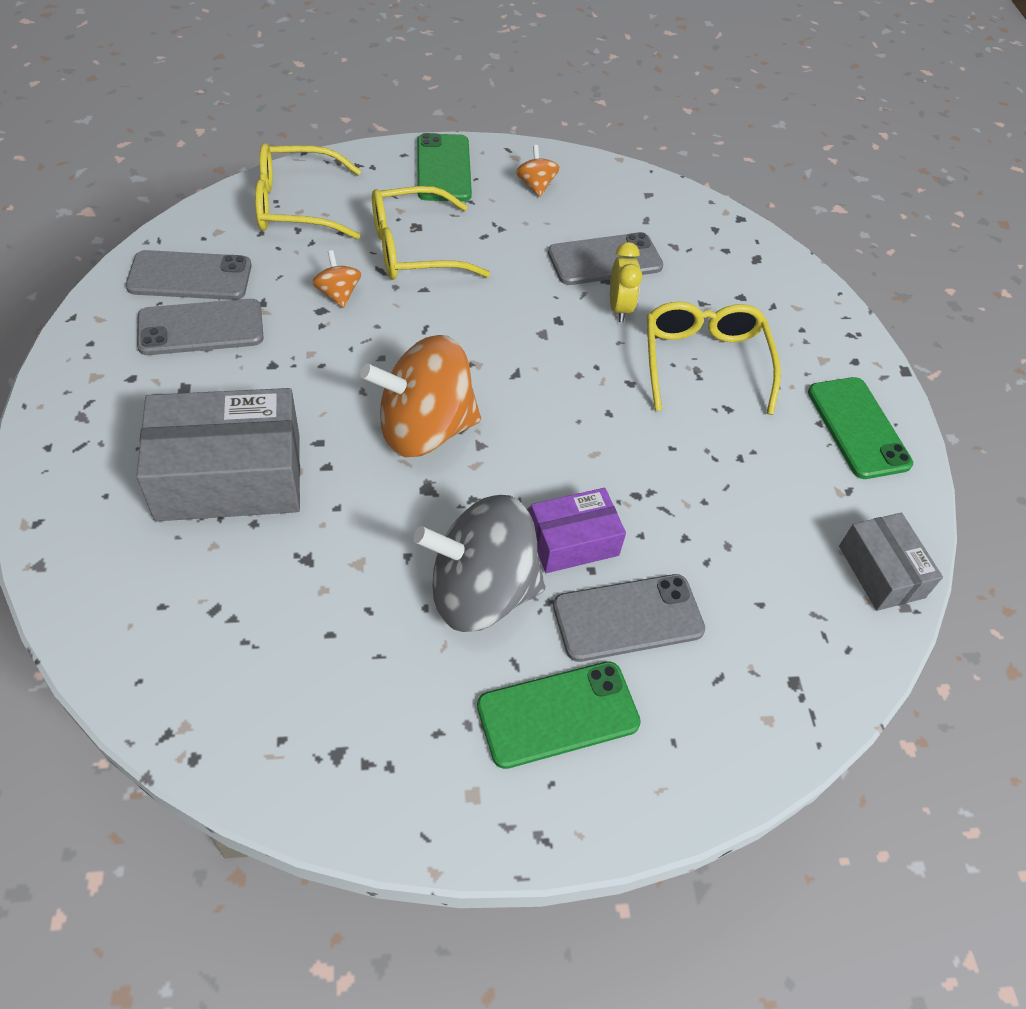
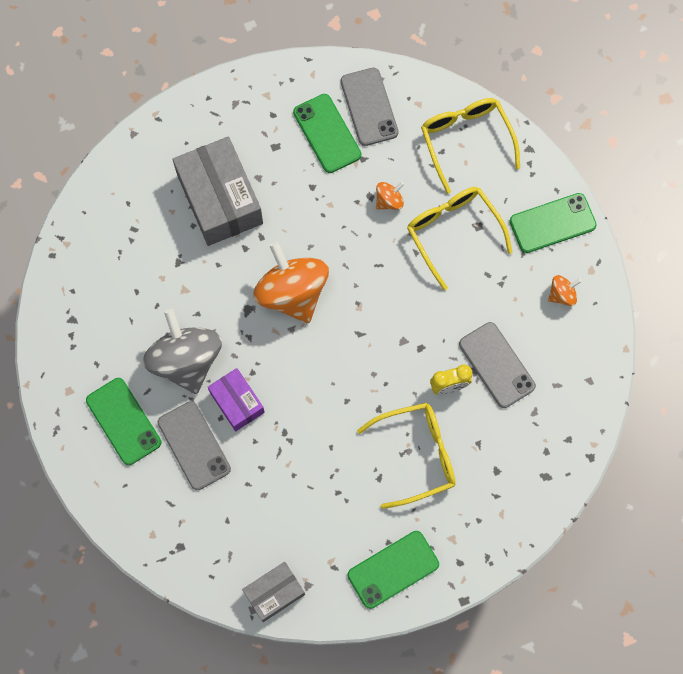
camera: 80 degrees right, 20 degrees up
grey phone [137,299,264,355] -> green phone [293,94,361,173]

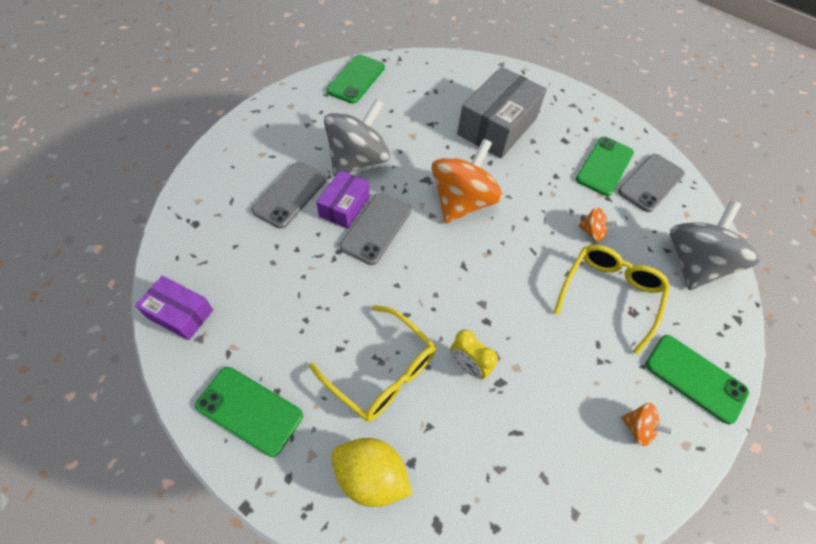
camera: 55 degrees right, 15 degrees down
green phone [86,378,161,465] -> green phone moved to [326,54,385,104]
grey box [242,562,305,622] -> purple box [135,276,213,341]
yellow glasses [421,98,520,194] -> grey spinning top [670,201,760,290]
grey phone [459,322,536,408] -> grey phone moved to [340,193,411,265]
none -> yellow lemon [332,438,412,507]

